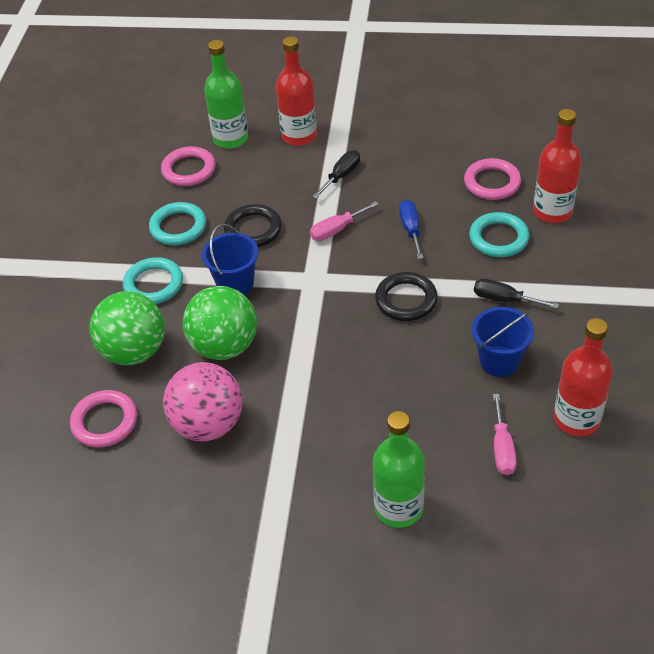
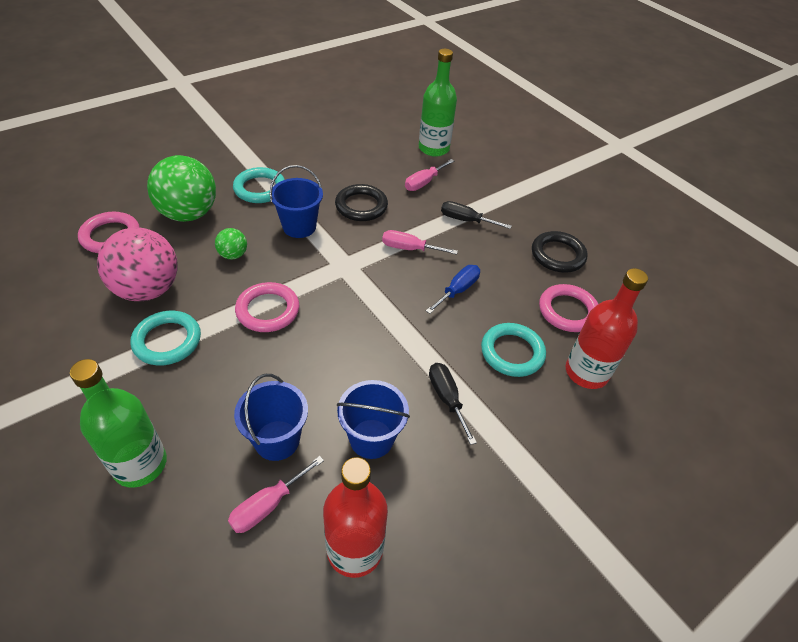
camera: 40 degrees right, 0 degrees up
turquoise ring [149,202,206,245] -> turquoise ring moved to [131,311,201,365]
pink ring [161,146,216,186] -> pink ring moved to [235,282,299,332]
green ball [183,286,257,360] -> green ball [215,228,247,260], size x0.46
red bottle [276,36,317,146] -> none
black screwdriver [312,150,360,199] -> black screwdriver turned 150 degrees counterclockwise [441,201,512,229]
black ring [375,272,438,321] -> black ring moved to [532,231,587,273]
none -> blue bucket [234,374,308,461]
none -> pink screwdriver [405,159,454,191]

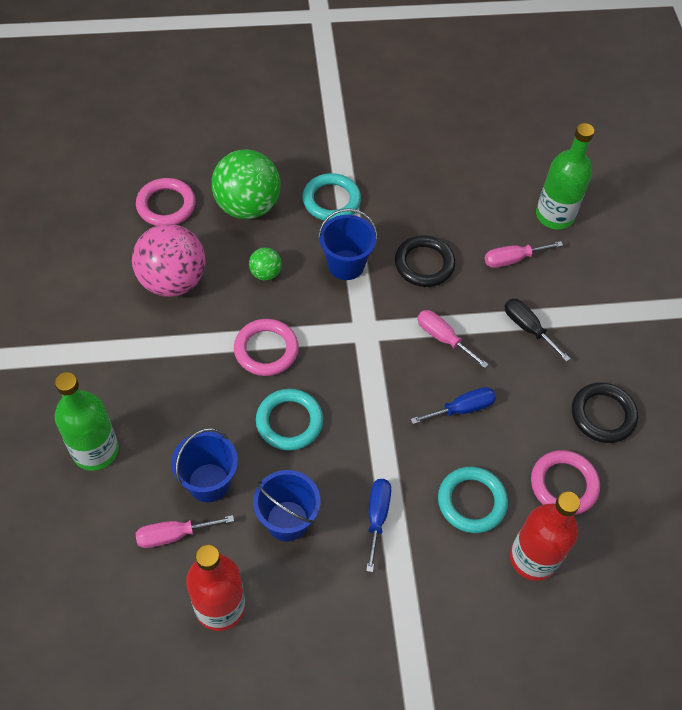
camera: 30 degrees right, 10 degrees up
turquoise ring [131,311,201,365] -> turquoise ring moved to [256,389,323,451]
black screwdriver [429,363,477,445] -> blue screwdriver [366,479,391,572]

